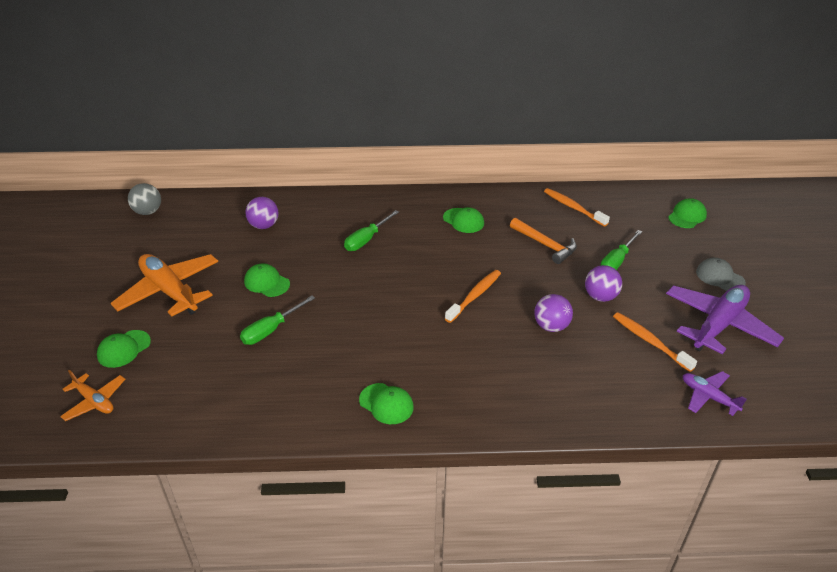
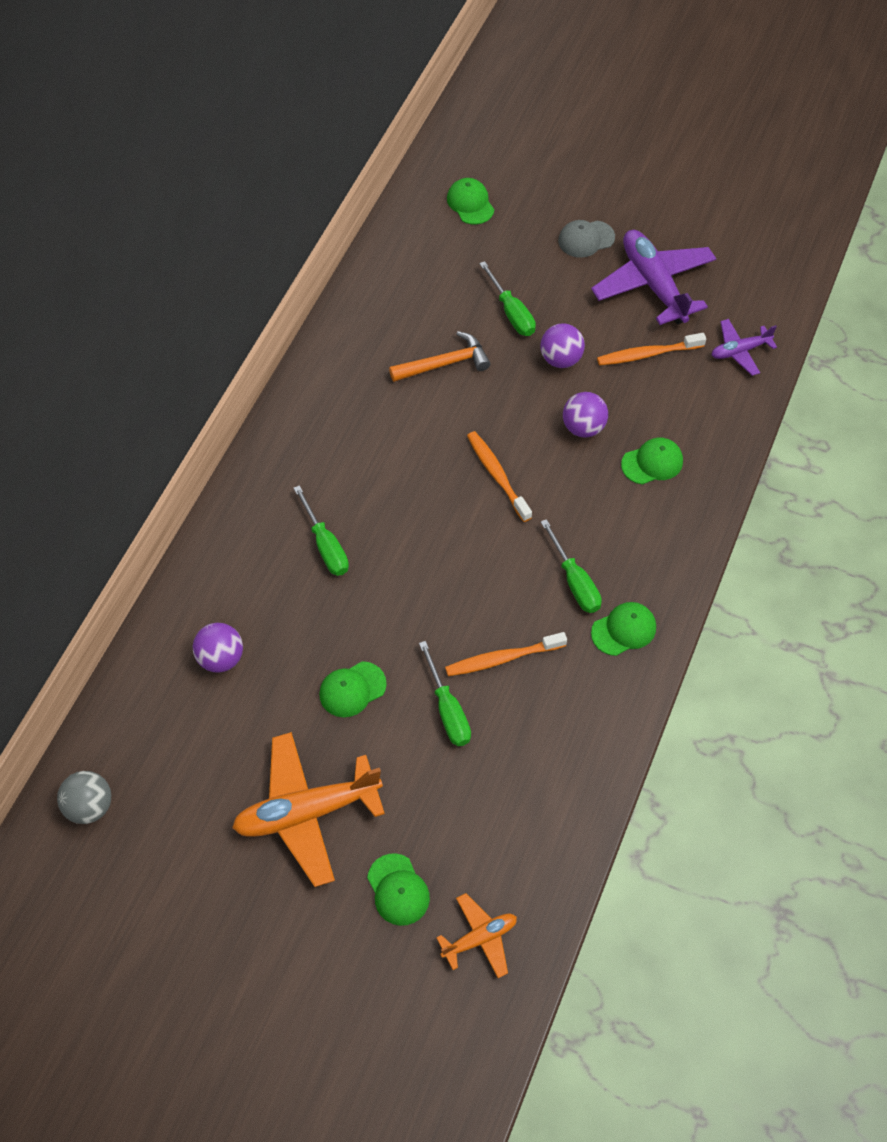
camera: 65 degrees left, 20 degrees up
green cap [443,207,484,233] -> green cap moved to [621,438,683,485]
orange toothbrush [544,188,610,227] -> orange toothbrush moved to [445,632,567,676]
none -> green screwdriver [541,519,602,613]

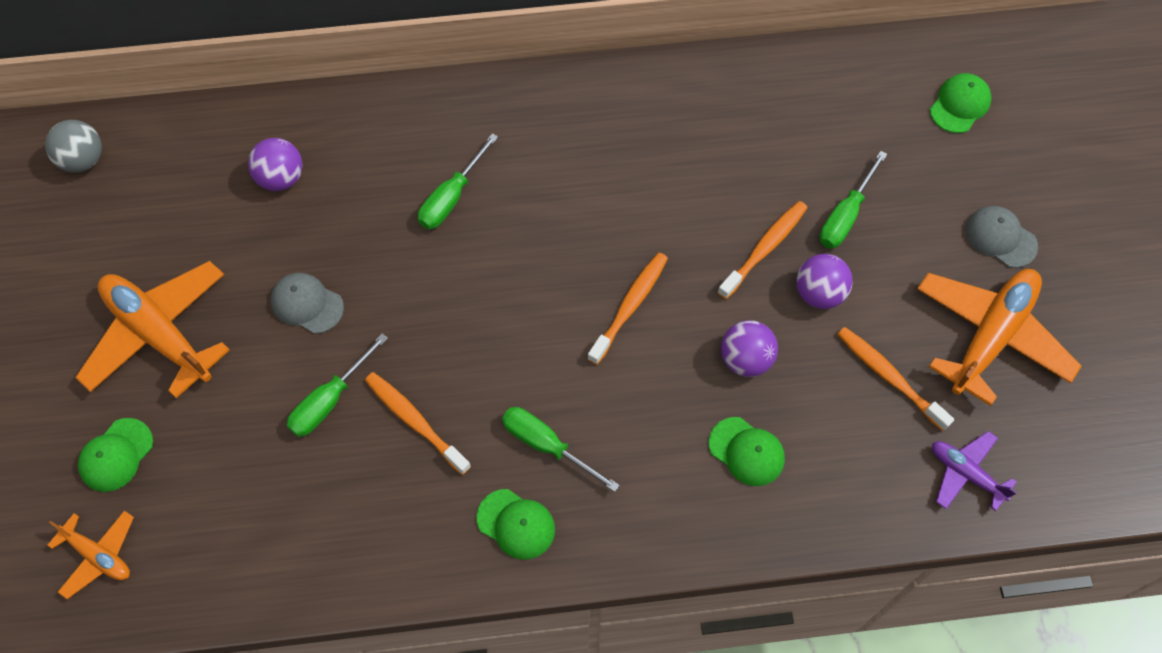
camera: 60 degrees right, 5 degrees up
green cap [319,661,387,717] -> grey cap [271,273,344,334]
orange hammer [389,331,491,382] -> none
green screwdriver [541,519,602,613] -> green screwdriver turned 90 degrees clockwise [502,407,620,492]
purple plane [591,230,716,325] -> orange plane [917,269,1082,406]
none -> orange toothbrush [717,201,808,299]

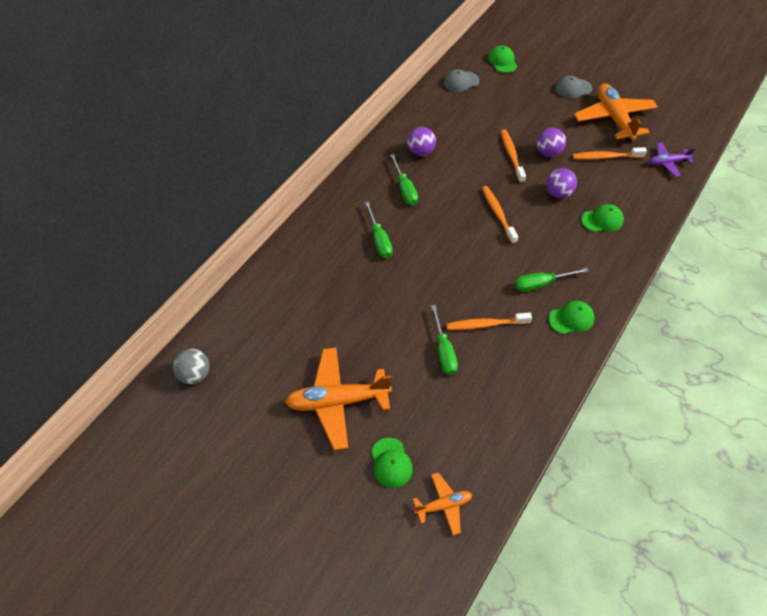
camera: 50 degrees left, 10 degrees down
purple ball [248,138,302,191] -> purple ball moved to [407,127,436,156]
grey cap [271,273,344,334] -> grey cap moved to [444,70,480,92]
green screwdriver [820,151,887,249] -> green screwdriver moved to [390,154,418,205]

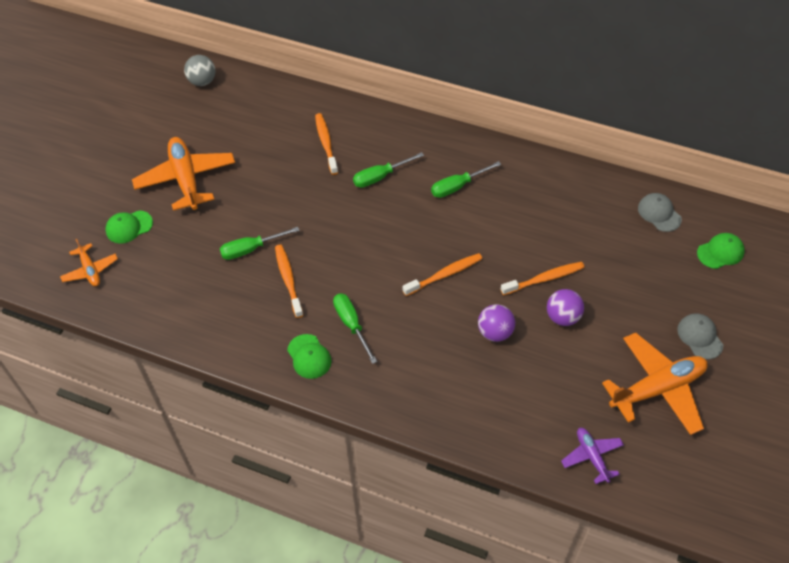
camera: 80 degrees right, 0 degrees up
purple ball [407,127,436,156] -> none
orange toothbrush [573,147,647,160] -> orange toothbrush moved to [315,113,338,175]
green cap [581,204,624,232] -> none

